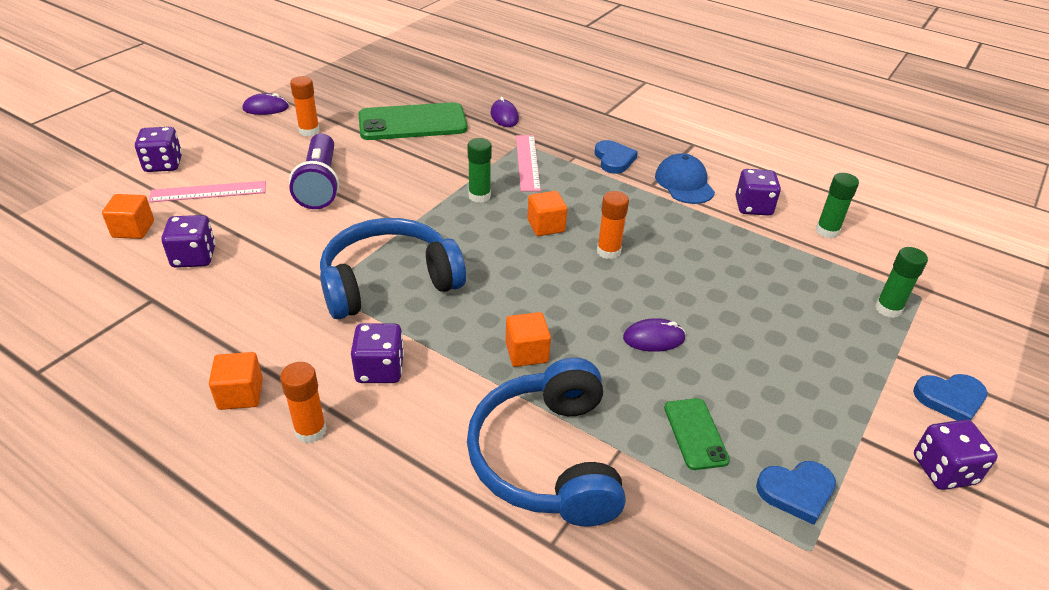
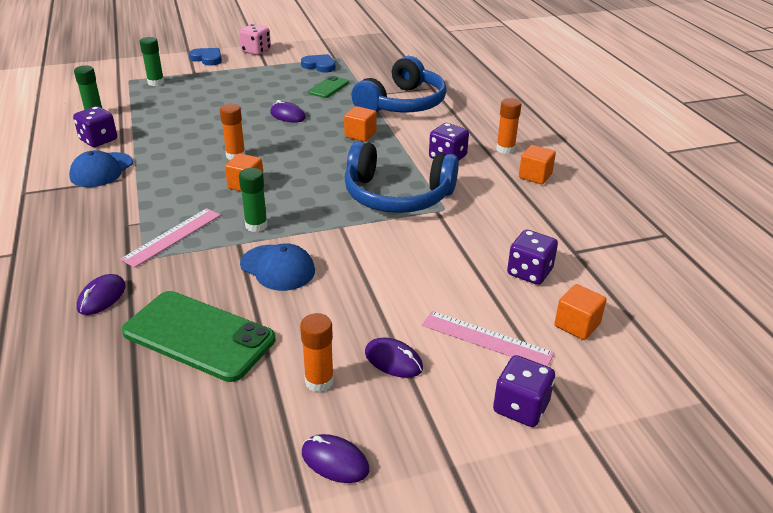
camera: 140 degrees left, 5 degrees down
purple flashlight [289,133,339,209] -> none
blue heart [595,140,638,174] -> none
purple dice [914,420,998,490] -> pink dice [239,24,271,55]
none -> blue cap [240,243,315,291]
none -> purple mouse [365,338,423,378]

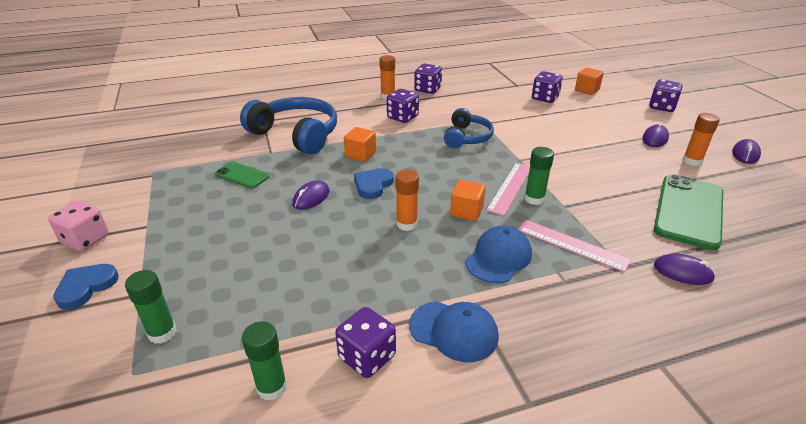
camera: 90 degrees left, 0 degrees up
blue cap [240,243,315,291] -> blue cap moved to [465,226,532,283]
blue heart [301,54,335,73] -> blue heart moved to [354,168,394,199]
blue headphones [345,141,459,213] -> blue headphones [444,108,494,148], size x0.60
pink ruler [422,311,554,366] -> pink ruler moved to [486,163,530,216]
orange cube [519,145,556,184] -> purple dice [414,64,442,94]

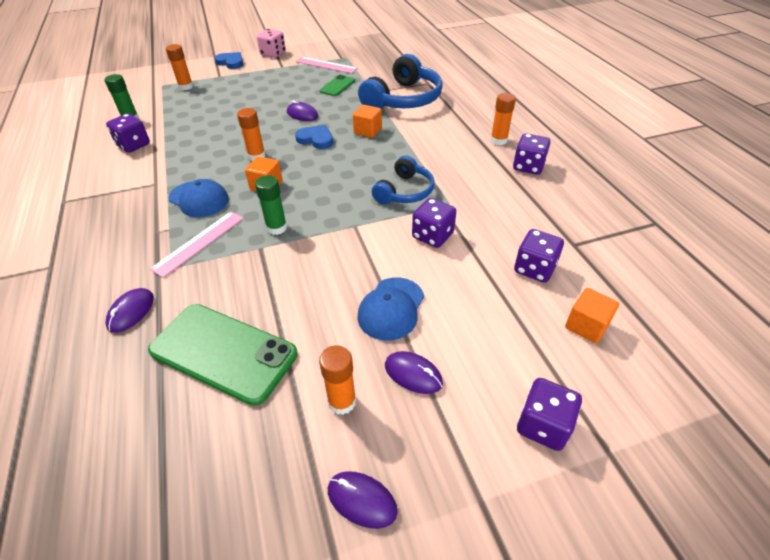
camera: 90 degrees right, 10 degrees up
green glue stick [125,270,177,344] -> orange glue stick [166,44,193,90]
purple dice [387,89,419,123] -> purple dice moved to [412,198,457,248]
blue cap [409,301,499,362] -> blue cap moved to [357,277,424,341]
blue headphones [444,108,494,148] -> blue headphones turned 75 degrees counterclockwise [372,155,435,204]
pink ruler [486,163,530,216] -> pink ruler moved to [295,57,358,73]

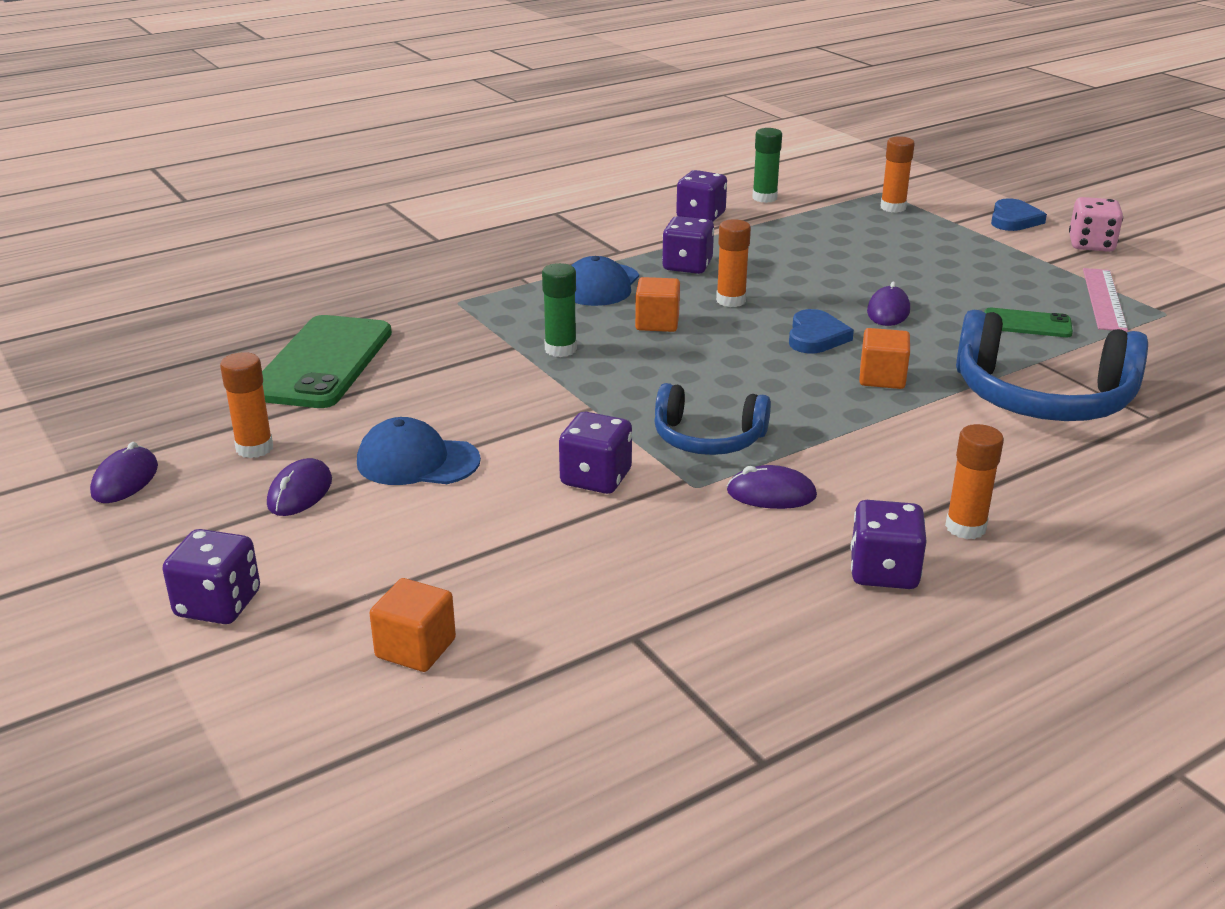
camera: 75 degrees right, 15 degrees down
purple mouse [105,288,154,333] -> purple mouse moved to [727,465,817,509]
pink ruler [150,211,244,278] -> none
purple dice [514,229,564,283] -> purple dice moved to [662,216,714,274]

